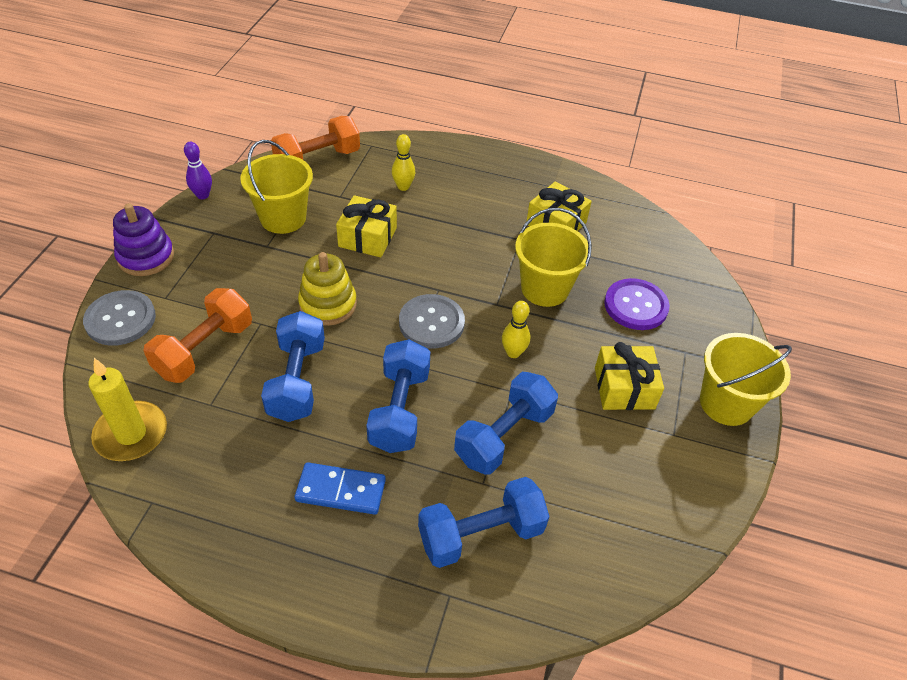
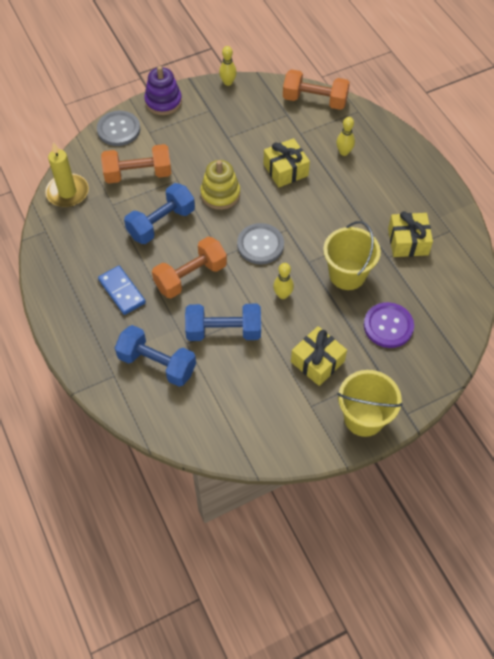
camera: 50 degrees right, 10 degrees up
purple bowling pin [184,142,212,199] -> yellow bowling pin [219,46,237,86]
yellow bucket [240,140,313,234] -> none
blue dumbbell [366,339,430,453] -> orange dumbbell [152,237,227,298]

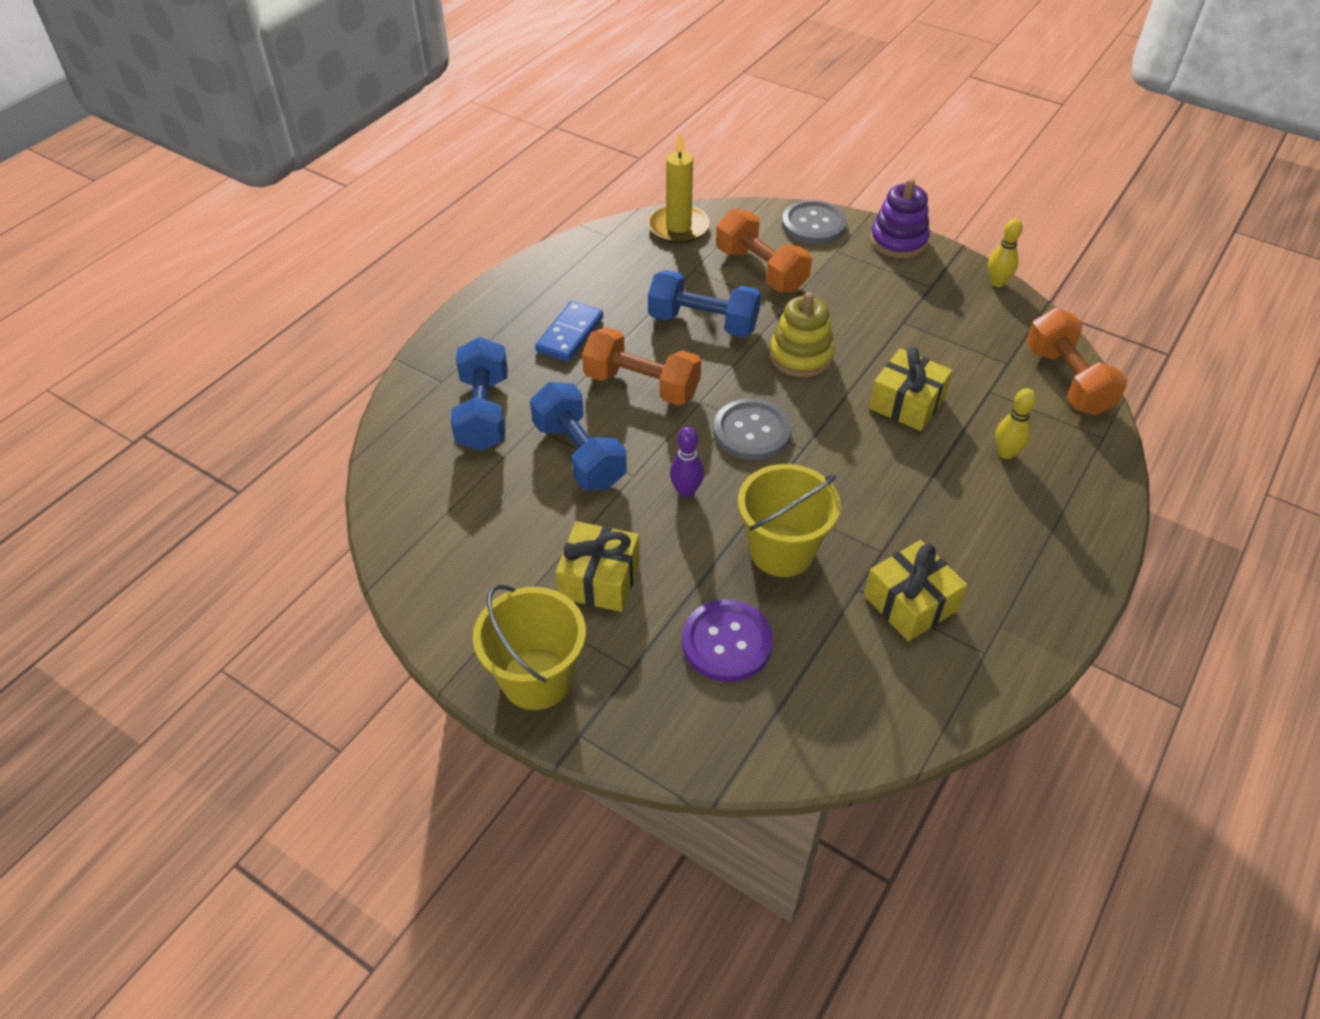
camera: 60 degrees right, 10 degrees down
yellow bowling pin [273,263,294,299] -> purple bowling pin [670,427,704,498]

